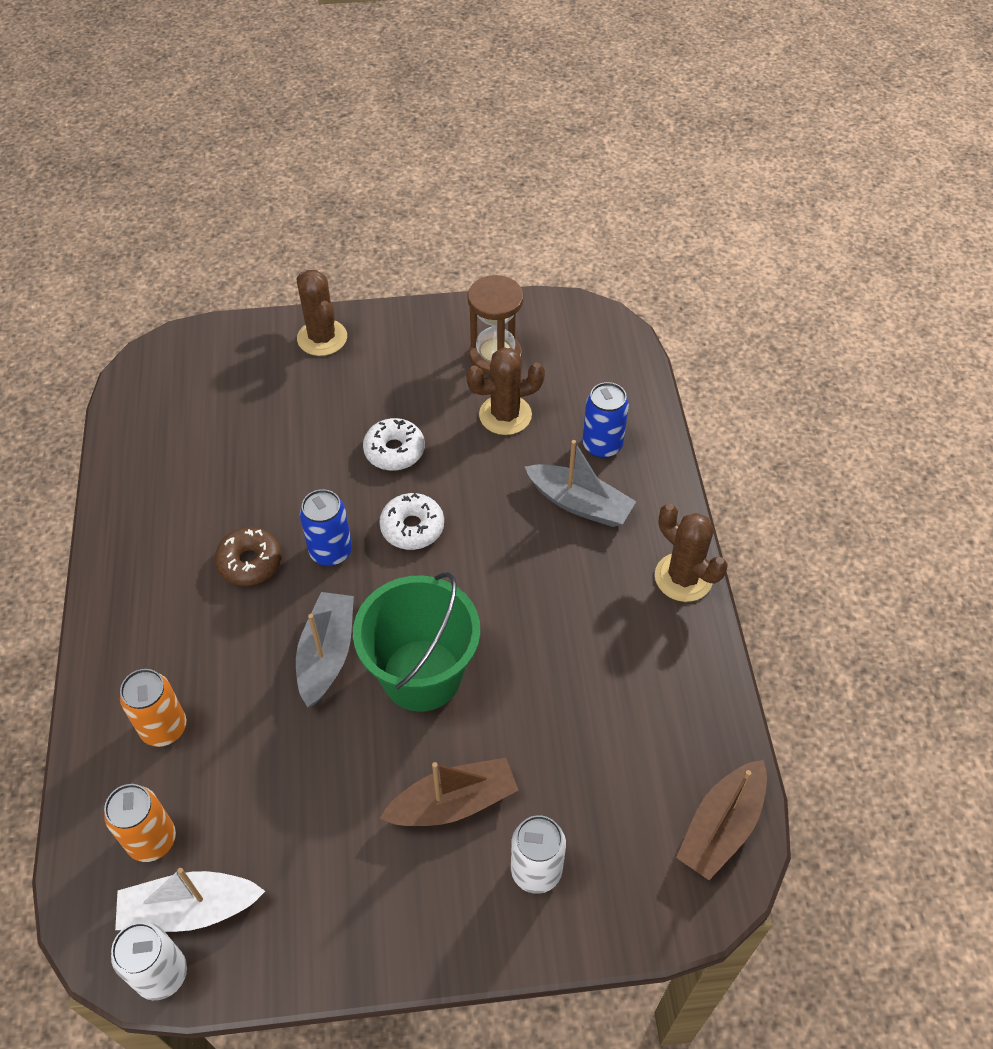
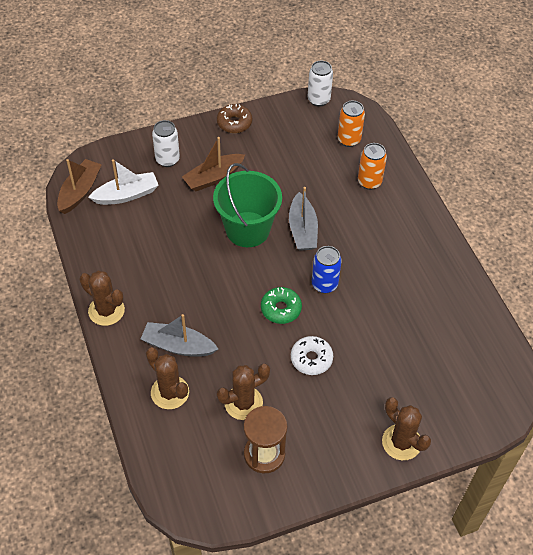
camera: 165 degrees right, 0 degrees up
white boat [115,868,265,932] -> white boat moved to [88,159,159,205]
brown donut [215,527,282,586] -> brown donut moved to [217,104,252,133]
white donut [379,493,444,550] -> green donut [261,287,302,324]
blue can [583,382,629,458] -> brown cactus [146,347,189,409]

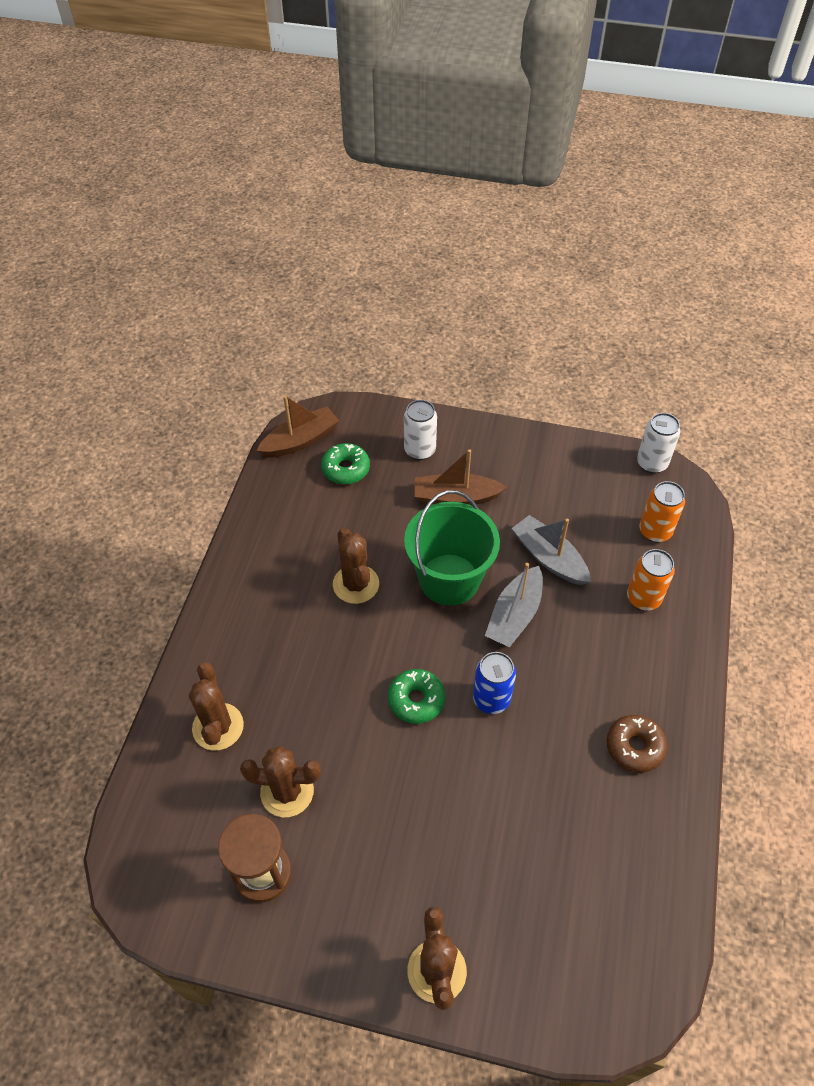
camera: 35 degrees right, 0 degrees up
brown cactus [79,271,125,326] -> brown cactus moved to [333,528,379,604]
white boat [88,159,159,205] -> green donut [321,443,370,484]
grey boat [141,314,218,357] -> grey boat moved to [512,515,591,585]
brown donut [217,104,252,133] -> brown donut moved to [606,715,667,773]
white donut [291,336,333,375] -> none

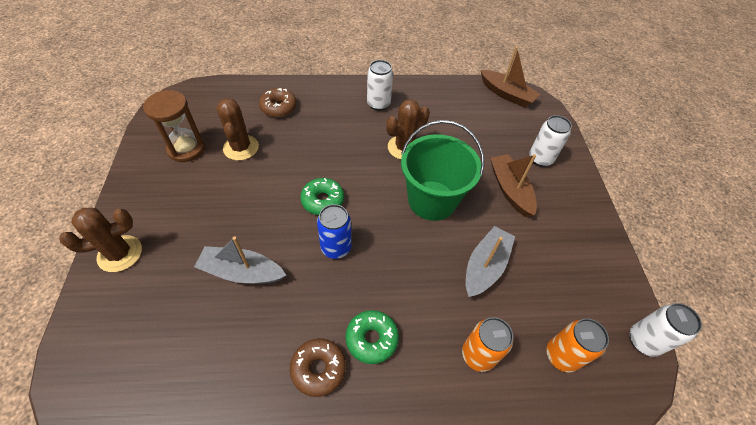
camera: 70 degrees right, 0 degrees up
brown cactus [189,662,244,750] -> brown donut [259,88,297,117]
green donut [321,443,370,484] -> green donut moved to [345,310,399,364]
grey boat [485,563,543,647] -> grey boat moved to [194,236,286,284]
none -> white can [367,60,393,111]

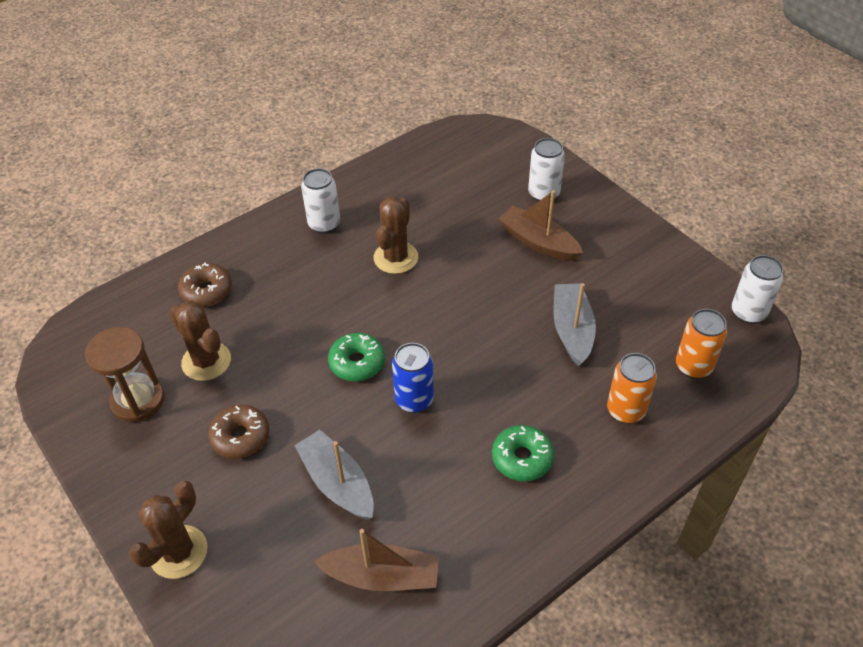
camera: 30 degrees left, 5 degrees down
grey boat [194,236,286,284] -> grey boat turned 75 degrees clockwise [294,430,374,520]
brown donut [290,339,346,397] -> brown donut moved to [208,405,269,459]
green bucket [401,120,484,221] -> none
brown boat [481,47,540,107] -> brown boat moved to [314,529,439,591]

